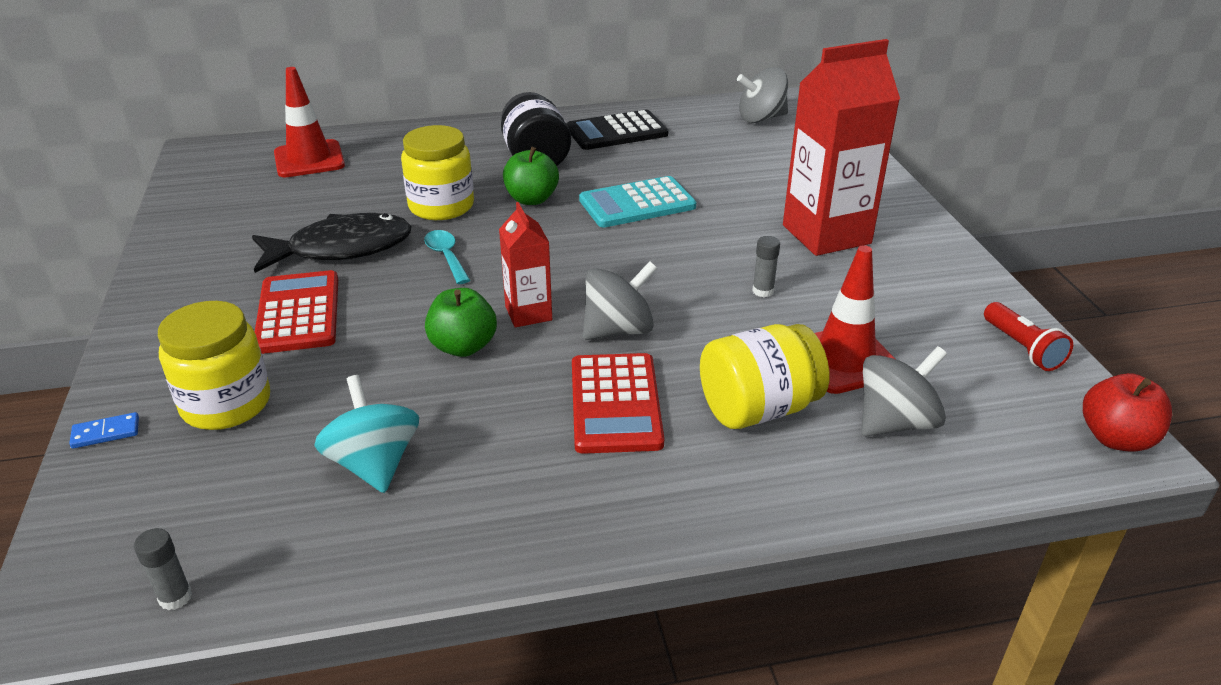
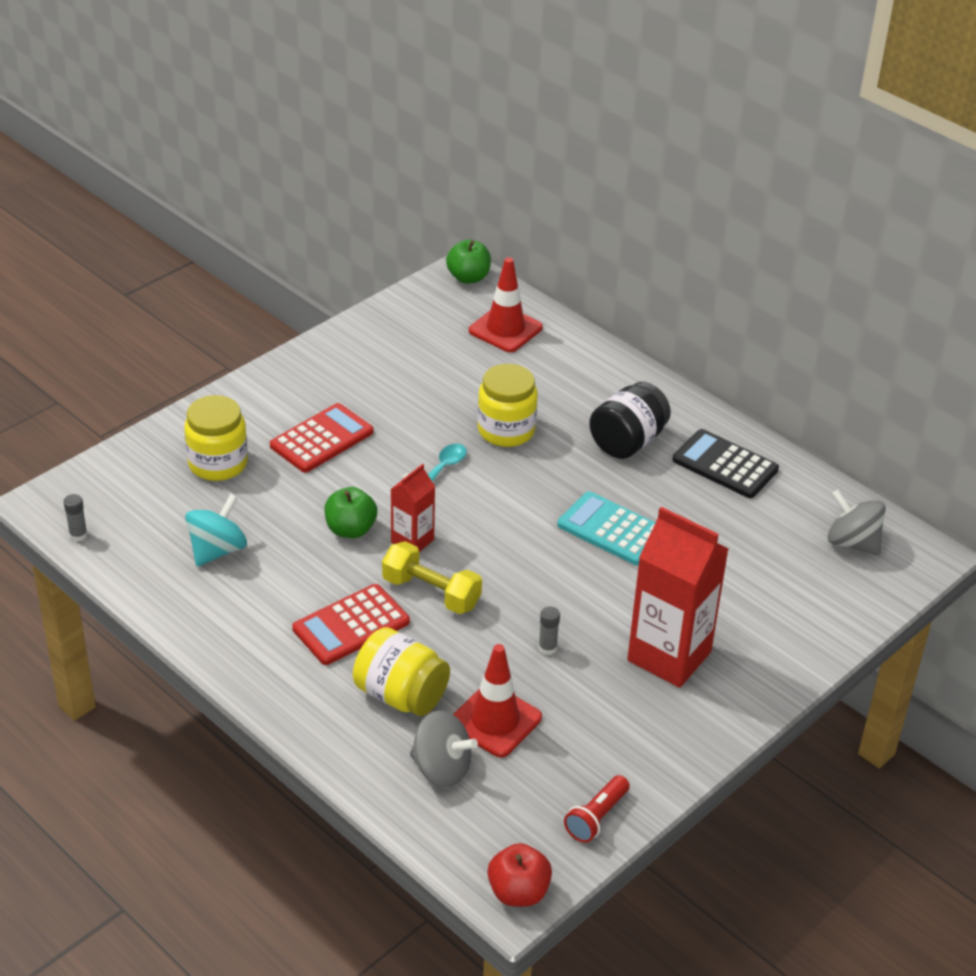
camera: 55 degrees right, 5 degrees up
blue domino [69,412,139,449] -> none
black fish [252,213,412,273] -> none
green apple [503,147,559,205] -> green apple moved to [446,239,491,284]
grey spinning top [583,261,658,340] -> yellow dumbbell [382,541,482,614]

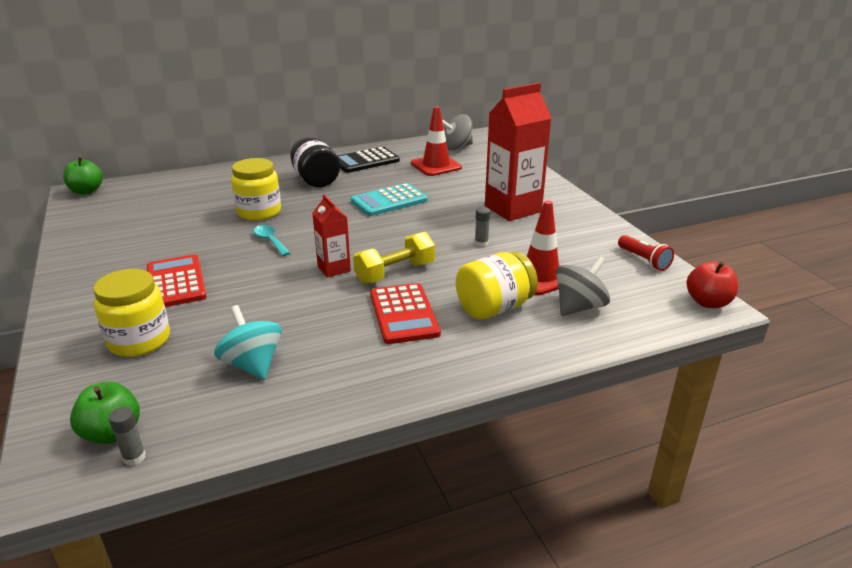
camera: 65 degrees left, 10 degrees down
green apple [324,487,377,538] -> green apple moved to [70,382,140,444]
red traffic cone [469,257,543,352] -> red traffic cone moved to [411,106,462,176]

